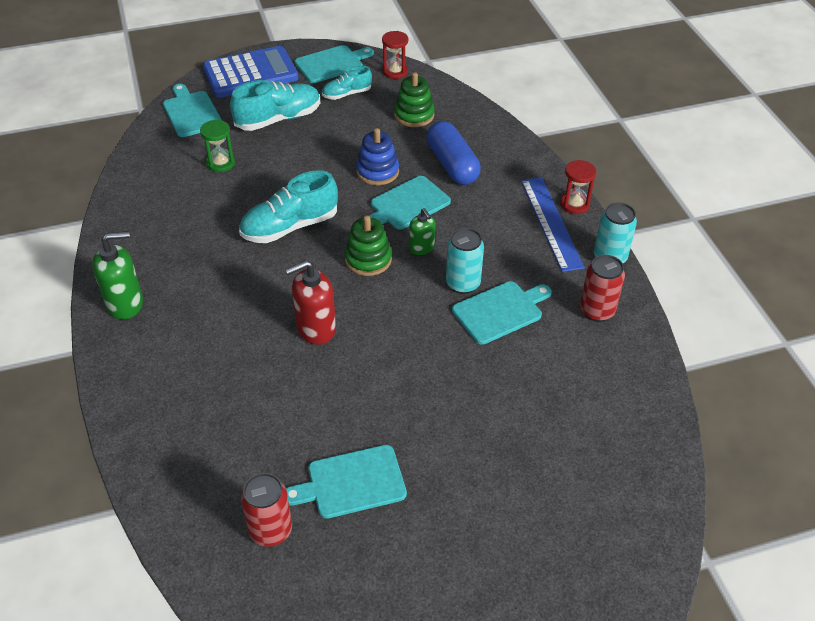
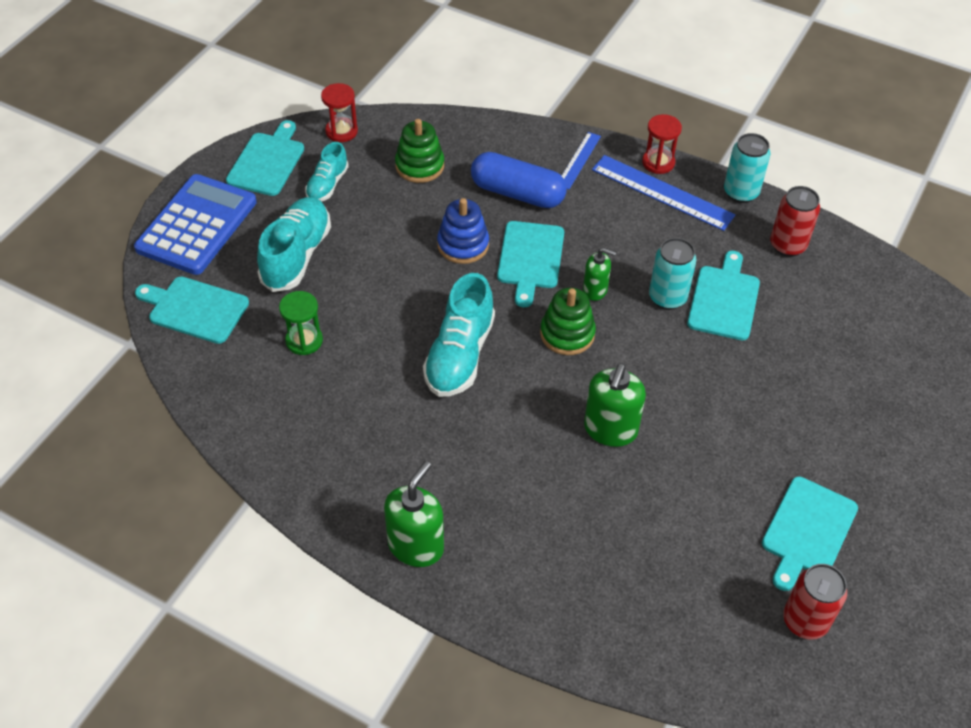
camera: 45 degrees left, 5 degrees up
red soap dispenser [285,260,336,345] -> green soap dispenser [584,363,646,447]
none -> blue ruler [562,132,601,189]

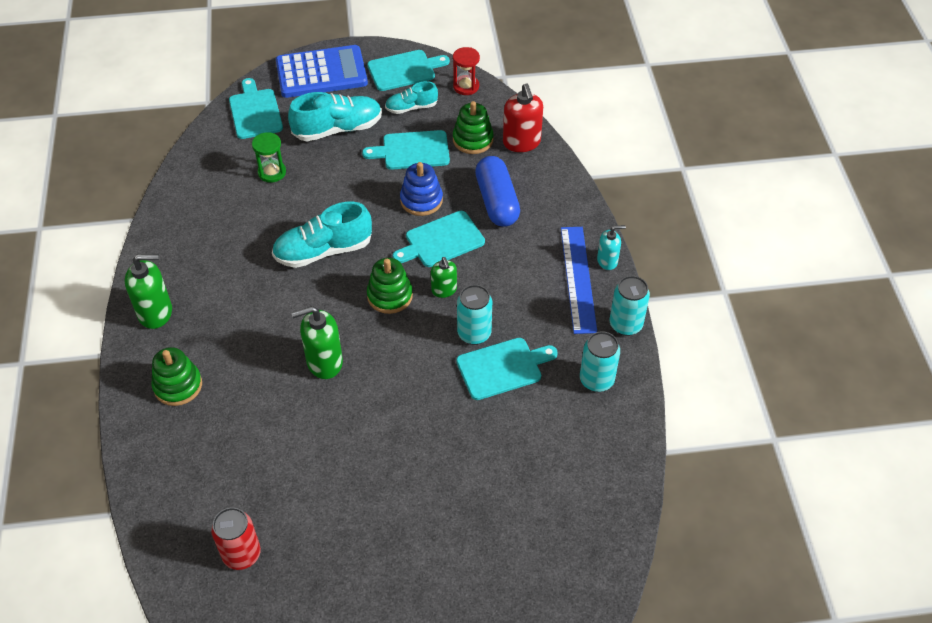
camera: 55 degrees right, 0 degrees up
blue ruler [562,132,601,189] -> none
red hourglass [642,114,682,174] -> turquoise soap dispenser [597,225,626,270]
turquoise cutting board [762,477,858,591] -> turquoise cutting board moved to [362,130,450,170]
red can [770,186,820,257] -> turquoise can [580,331,620,392]
none -> green stacking toy [152,347,202,406]
none -> red soap dispenser [503,84,543,152]

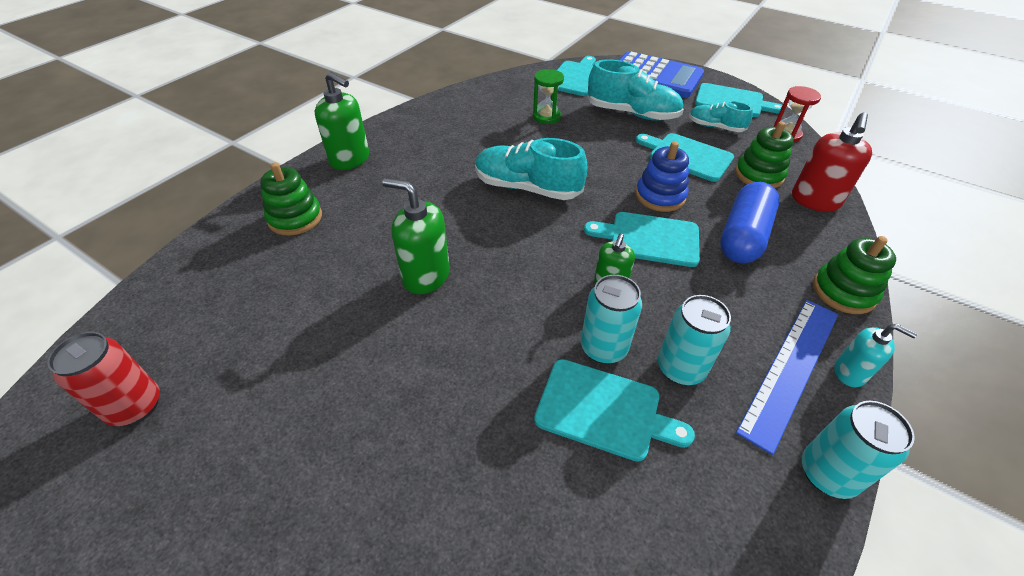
camera: 40 degrees right, 5 degrees down
green stacking toy [367,258,413,314] -> green stacking toy moved to [813,236,896,314]
turquoise can [580,331,620,392] -> turquoise can moved to [658,295,731,386]

